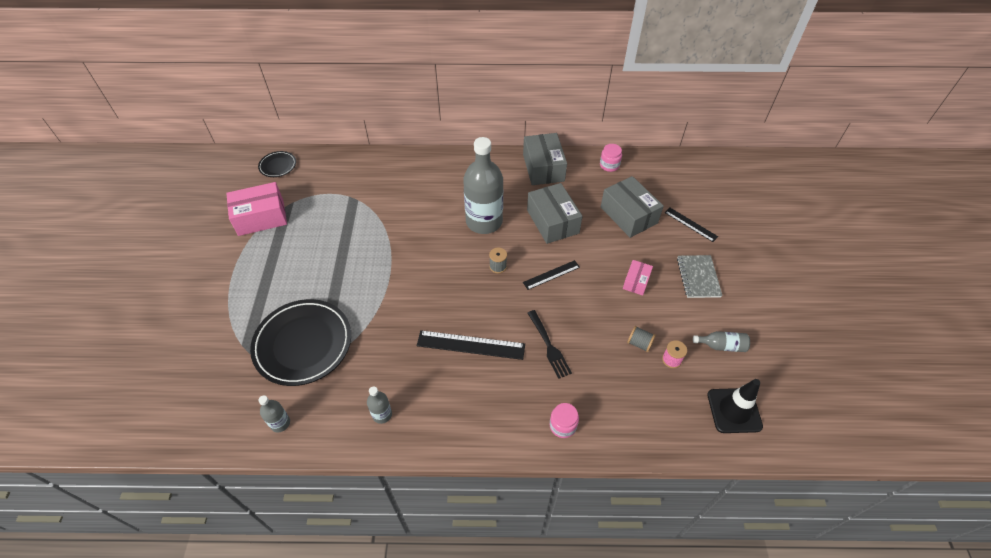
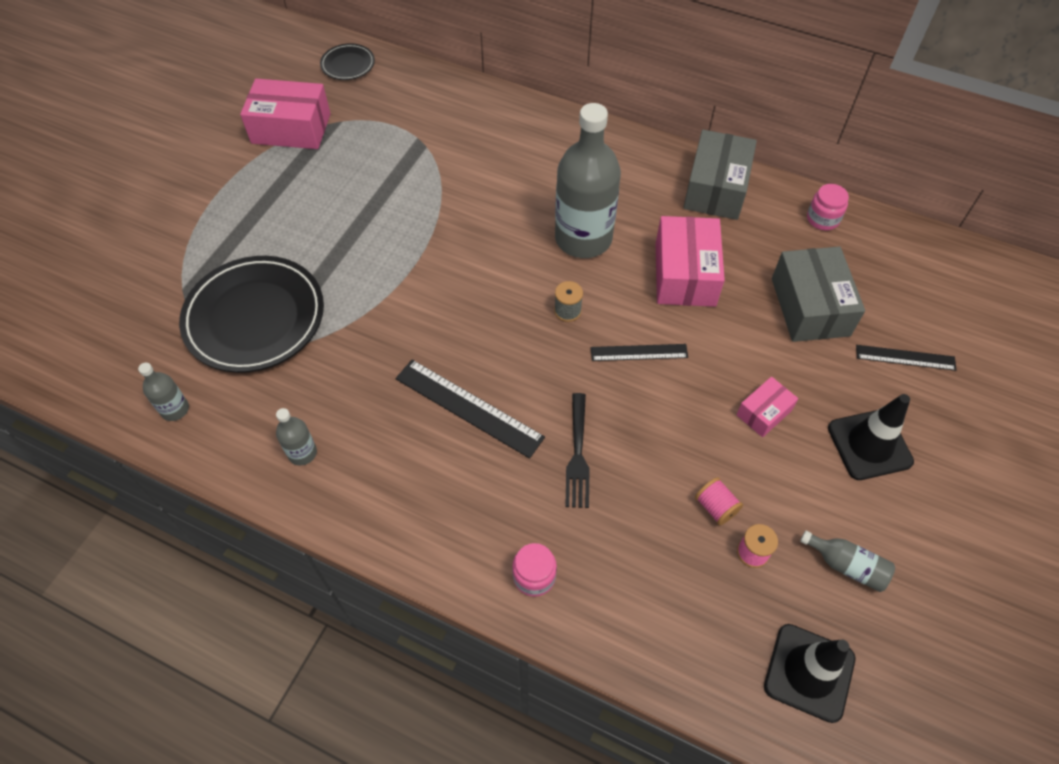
camera: 25 degrees right, 5 degrees up
grey box [527,183,582,244] -> pink box [656,216,725,307]
grey spool [627,326,656,352] -> pink spool [695,477,743,525]
black ruler [665,208,718,242] -> black ruler turned 60 degrees counterclockwise [856,345,956,371]
grey notebook [677,255,723,298] -> black traffic cone [828,394,914,480]

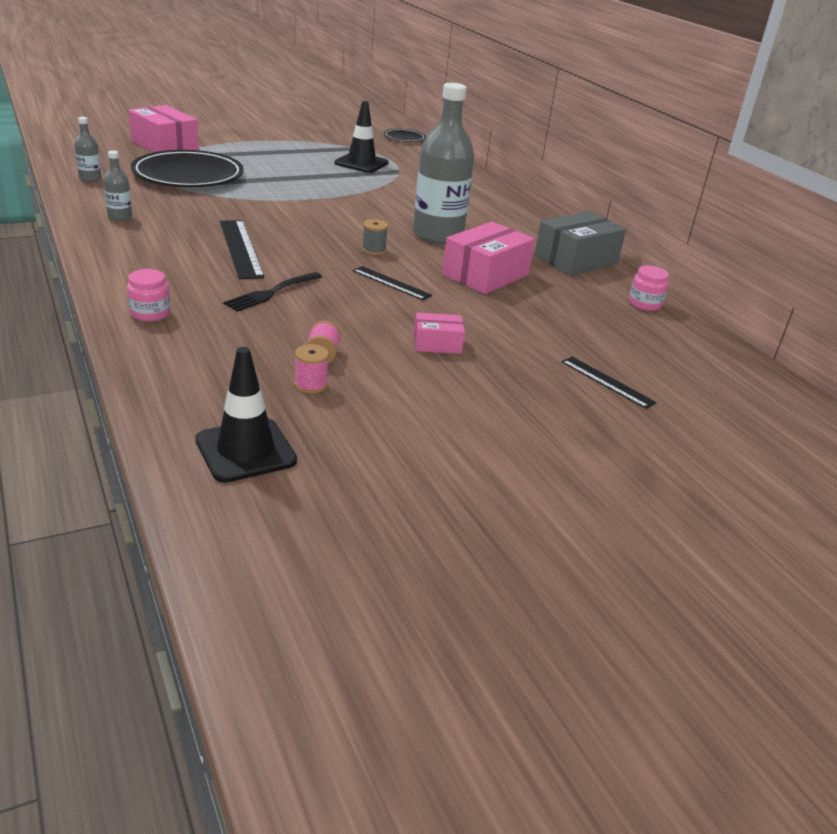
camera: 35 degrees right, 25 degrees down
pink box [240,79,331,149] -> pink box moved to [128,105,199,153]
grey box [772,246,865,342] -> none
grey bottle [800,531,895,592] -> none
black traffic cone [828,394,914,480] -> black traffic cone moved to [334,101,389,173]

